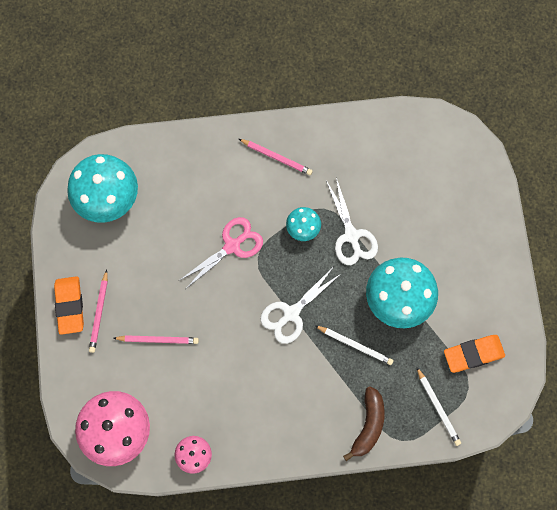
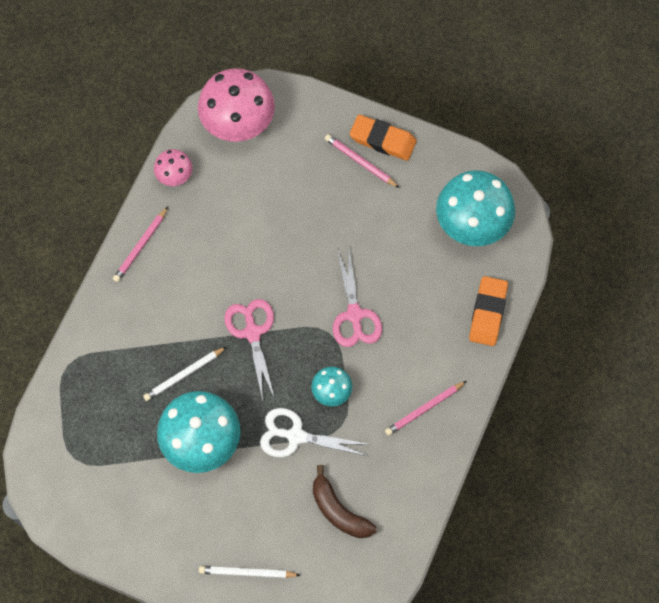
camera: 120 degrees right, 5 degrees down
pink pencil [113,335,199,344] -> pink pencil moved to [113,207,168,282]
white scissors [261,269,342,344] -> pink scissors [224,299,275,401]
brown banana [343,387,385,461] -> brown banana moved to [313,465,377,538]
white pencil [416,367,461,446] -> white pencil moved to [199,566,300,578]
orange eraser [444,335,505,373] -> orange eraser moved to [469,276,508,346]

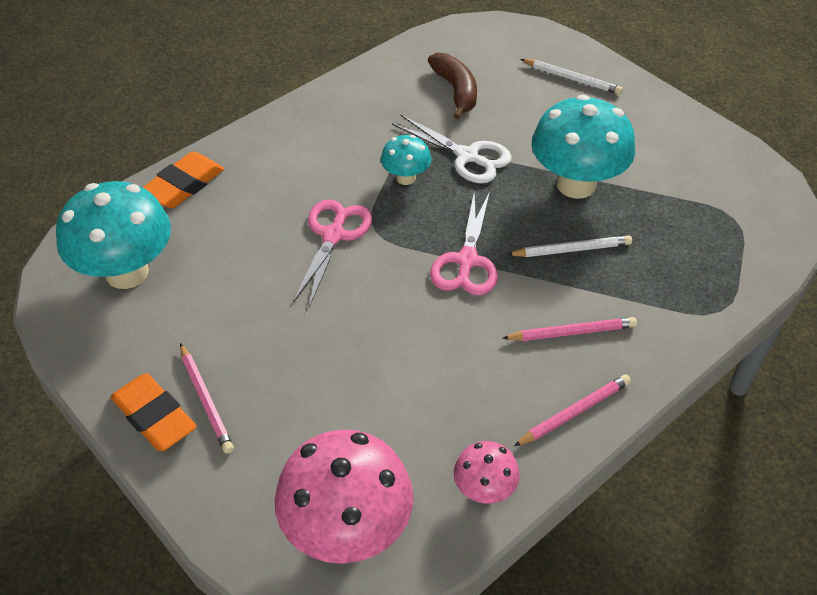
camera: 155 degrees left, 20 degrees down
pink pencil [385,381,466,436] -> pink pencil moved to [502,317,637,341]

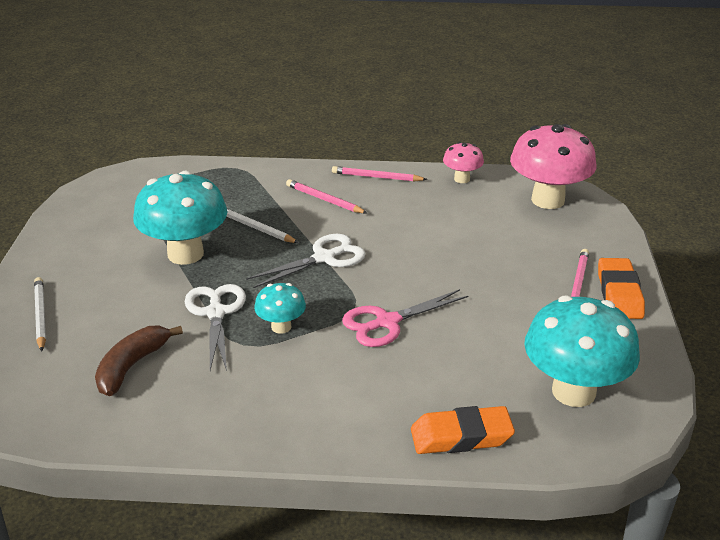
camera: 135 degrees left, 15 degrees down
pink scissors [430,192,498,296] -> white scissors [246,234,365,288]

